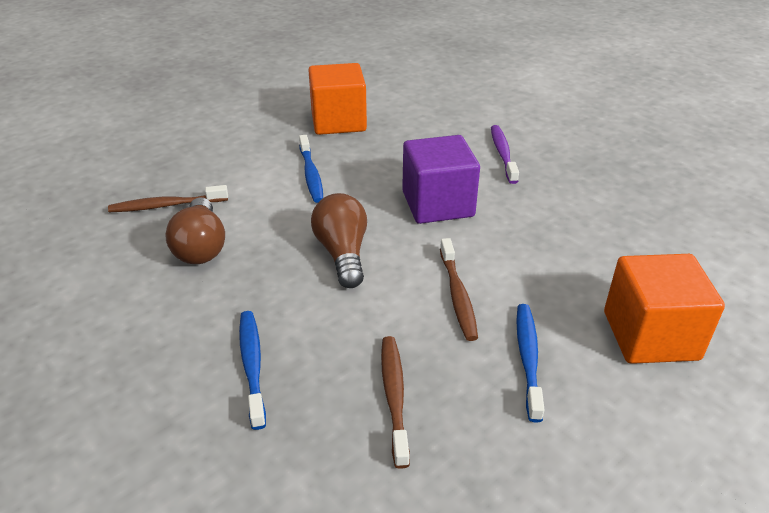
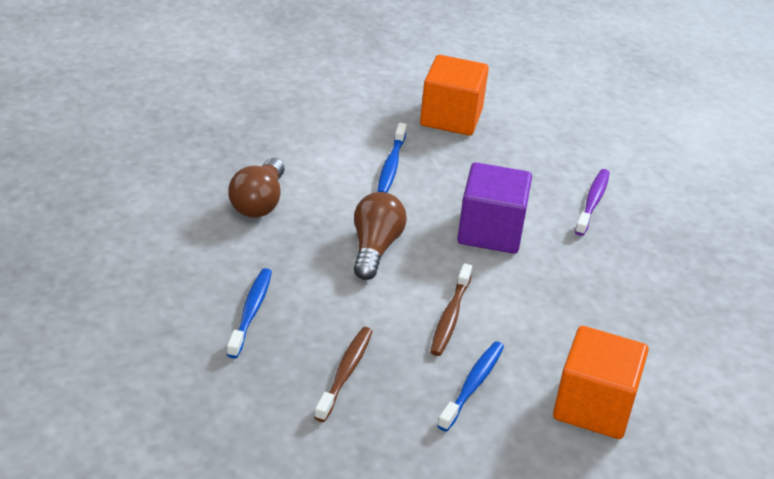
camera: 20 degrees right, 0 degrees up
brown toothbrush [108,185,228,212] -> none

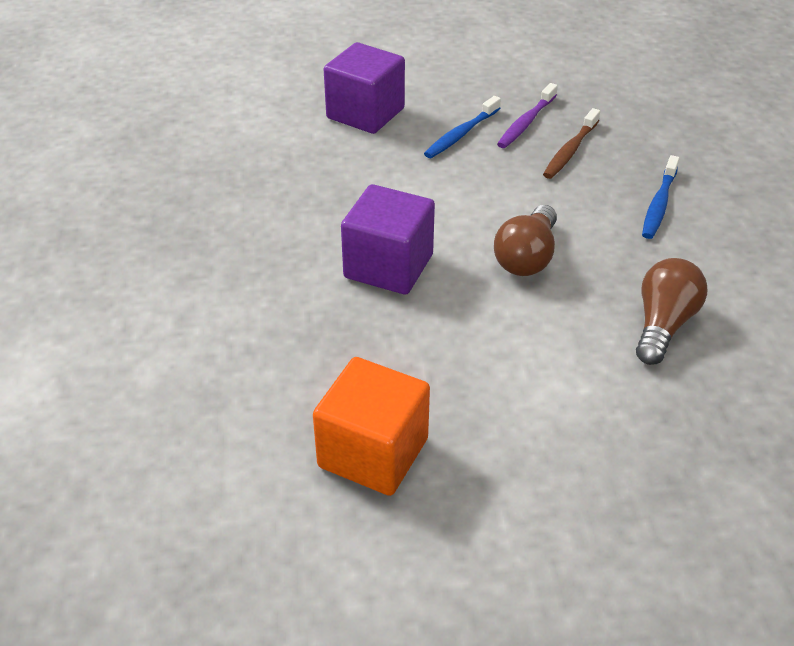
camera: 165 degrees left, 5 degrees up
blue toothbrush [377,123,407,193] -> none
brown toothbrush [431,263,473,356] -> none
orange cube [553,326,649,439] -> purple cube [324,42,405,134]
purple toothbrush [575,169,610,236] -> purple toothbrush moved to [497,83,558,148]

